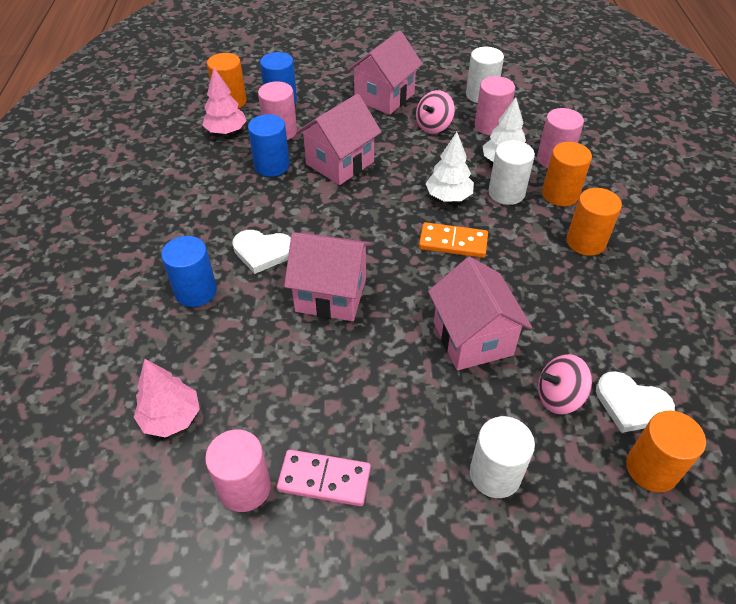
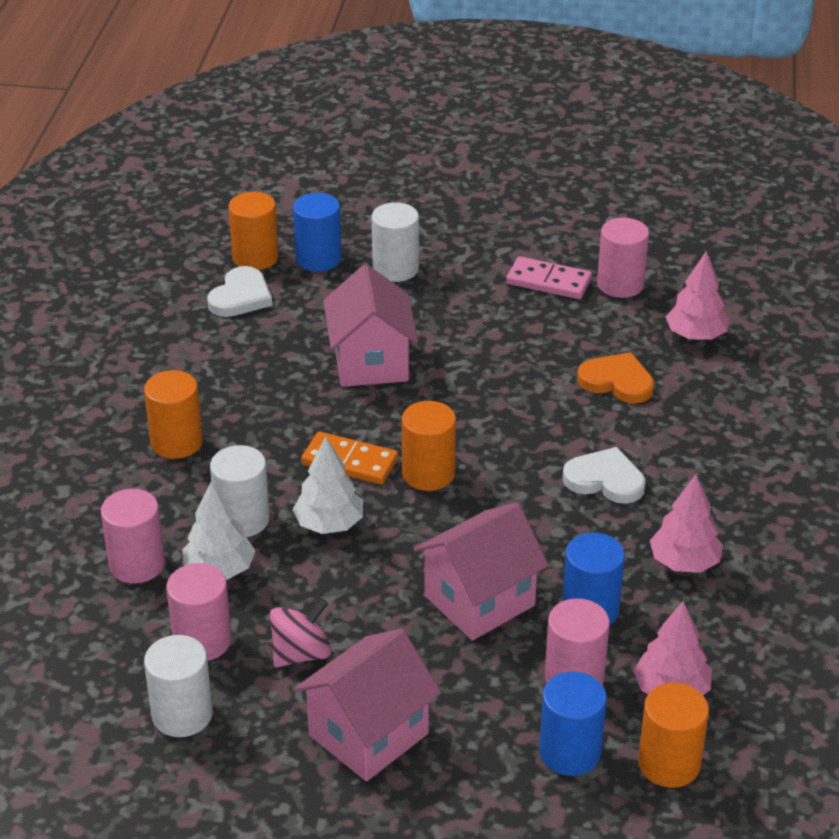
camera: 170 degrees left, 10 degrees down
blue cylinder [161,236,217,307] -> blue cylinder moved to [293,193,342,272]
pink house [284,232,372,321] -> none
pink spinning top [538,354,592,414] -> none
orange cylinder [542,142,592,206] -> orange cylinder moved to [402,401,456,491]
white heart [596,371,675,433] -> white heart turned 75 degrees clockwise [207,266,272,317]
none -> orange heart [577,352,654,404]
none -> pink tree [650,475,723,573]

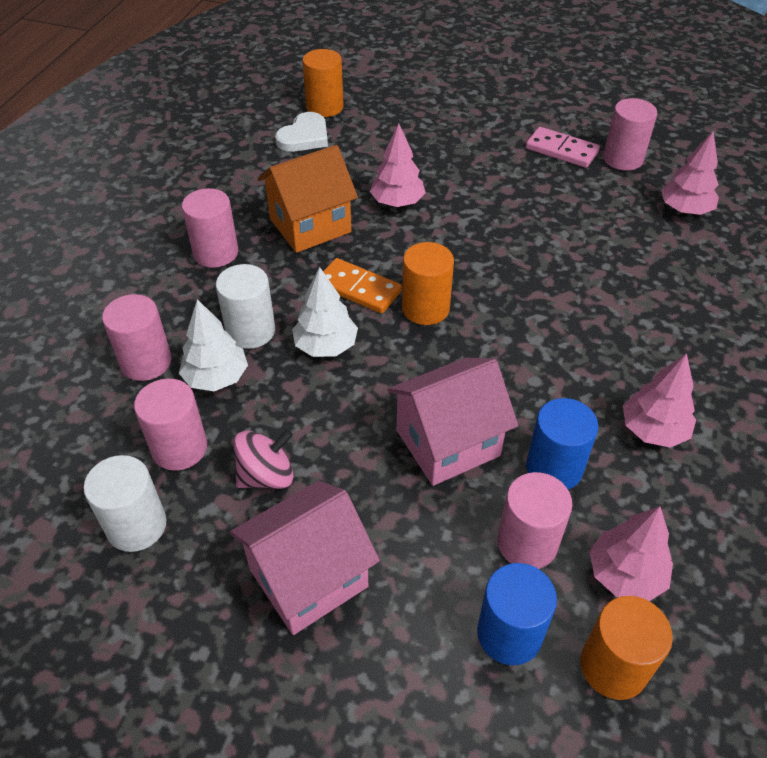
camera: 10 degrees right, 10 degrees up
orange cylinder [144,370,203,459] -> pink cylinder [182,188,238,268]
blue cylinder [293,193,342,272] -> none
pink house [323,264,418,387] -> pink tree [370,124,426,207]
white cylinder [372,202,419,282] -> none
white heart [562,447,646,504] -> none
orange heart [577,352,654,404] -> none
none -> orange house [258,145,358,253]

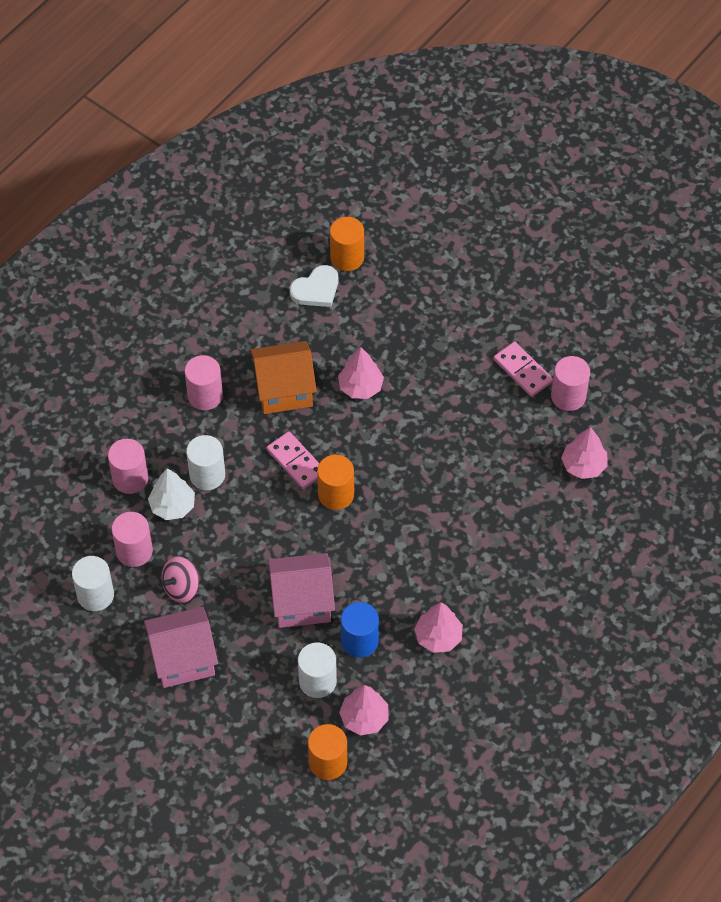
camera: 20 degrees right, 10 degrees up
pink spinning top [234,429,294,489] -> pink spinning top turned 150 degrees clockwise [161,556,199,603]
white tree [292,267,358,357] -> none
orange domino [323,258,402,313] -> pink domino [267,431,319,489]
blue cylinder [477,563,557,665] -> none
pink cylinder [497,472,572,569] -> white cylinder [298,642,337,698]

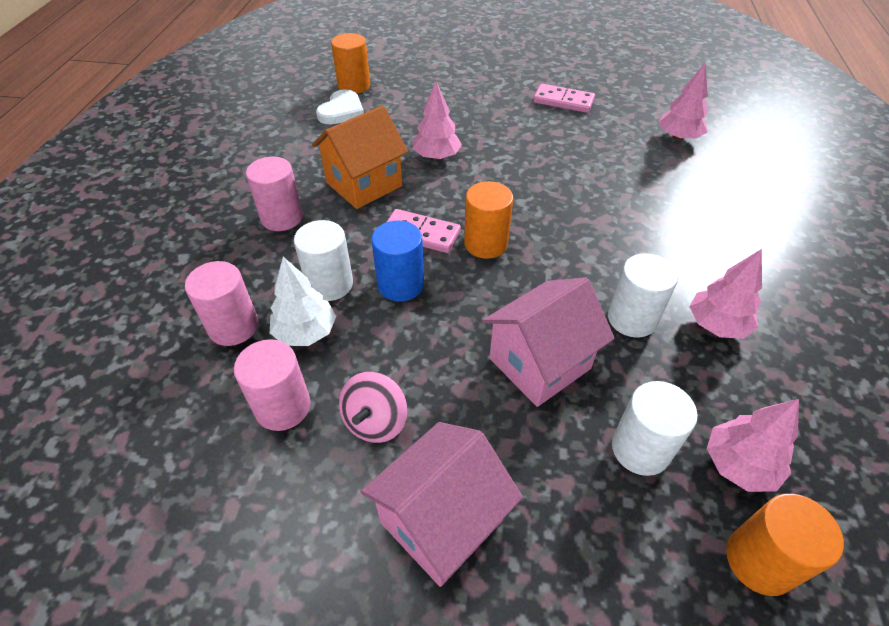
camera: 30 degrees left, 10 degrees down
white cylinder [72,556,114,611] -> white cylinder moved to [608,253,678,338]
blue cylinder [341,602,379,658] -> blue cylinder moved to [371,221,424,302]
pink cylinder [551,356,590,411] -> none

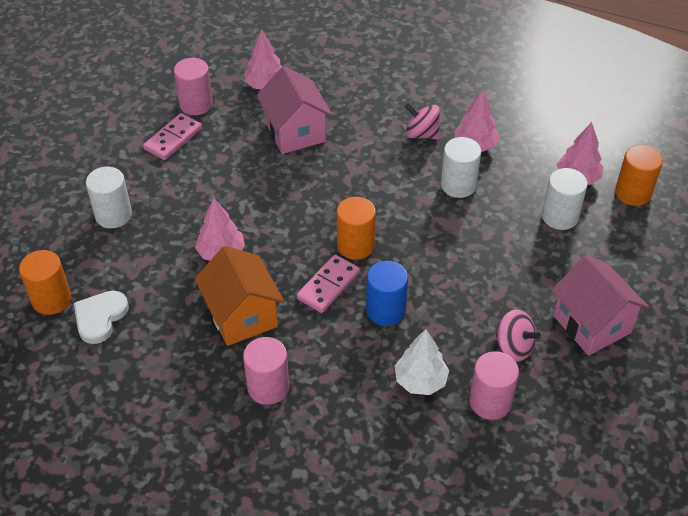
camera: 75 degrees left, 0 degrees up
pink cylinder [185,261,258,346] -> pink cylinder moved to [174,58,213,115]
white cylinder [294,220,353,301] -> white cylinder moved to [86,167,132,228]
white heart [316,89,364,125] -> white heart turned 105 degrees counterclockwise [74,291,129,344]
pink house [482,277,615,407] -> pink house moved to [257,66,333,154]
none -> pink spinning top [405,103,440,139]

